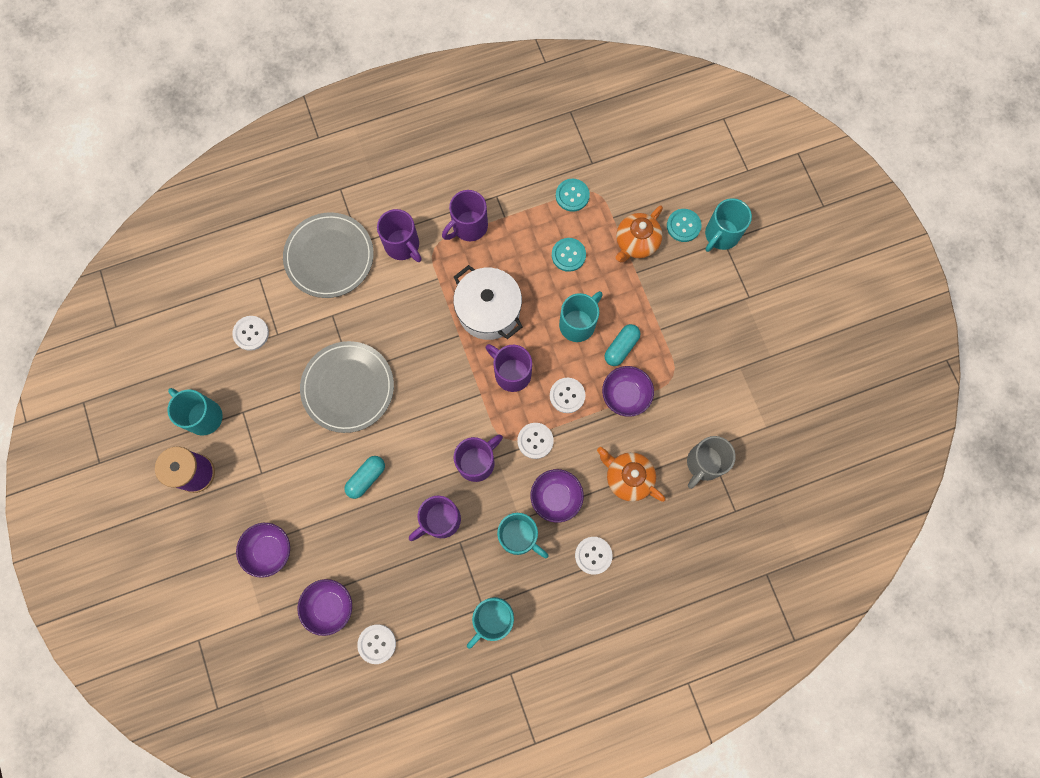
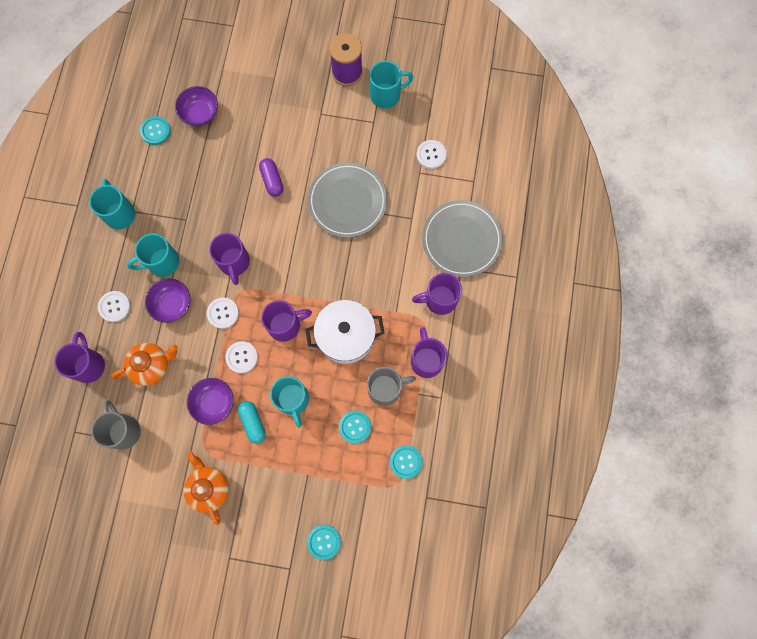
camera: 120 degrees right, 0 degrees up
purple bowl [236,523,290,577] -> none
turquoise capsule [344,456,385,499] -> purple capsule [259,158,283,197]
white button [357,624,396,664] -> turquoise button [140,116,171,145]
purple mug [409,496,461,541] -> purple mug moved to [54,332,105,383]
orange teapot [616,205,663,262] -> orange teapot moved to [184,452,229,525]
turquoise mug [705,198,752,252] -> none
none -> grey mug [367,367,416,406]

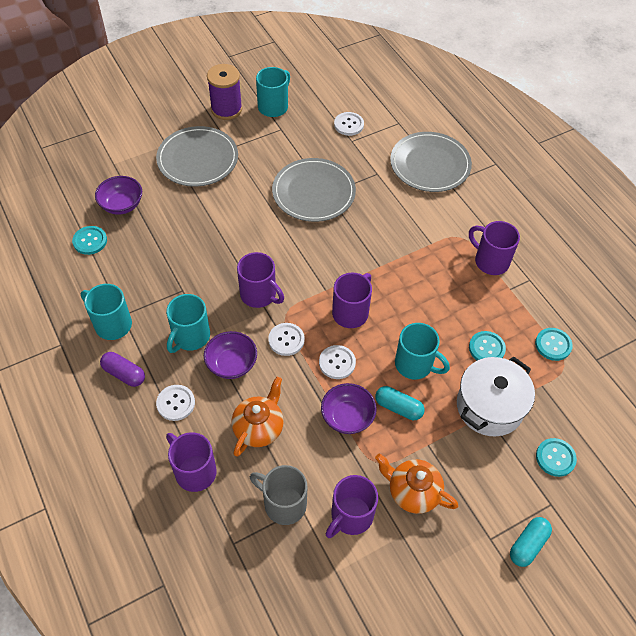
camera: 40 degrees left, 20 degrees down
purple capsule [259,158,283,197] -> purple capsule moved to [100,352,145,387]
white pot [305,300,384,364] -> white pot moved to [457,357,535,436]
grey mug [367,367,416,406] -> none
purple mug [412,273,462,315] -> purple mug moved to [326,475,378,538]
none -> grey plate [156,126,238,187]
none -> turquoise capsule [510,517,552,567]

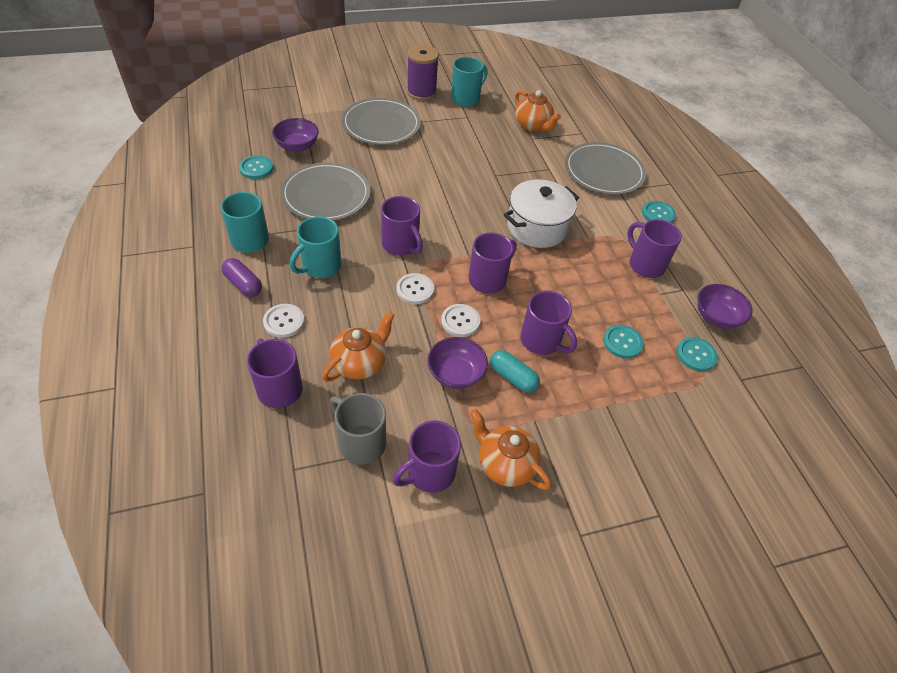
camera: 10 degrees right, 5 degrees down
purple bowl [204,331,257,379] -> purple bowl moved to [698,284,753,329]
grey plate [272,158,356,222] -> grey plate moved to [281,162,370,221]
white button [334,112,364,136] -> orange teapot [515,90,561,131]
turquoise mug [395,323,450,380] -> purple mug [520,291,577,355]
white pot [457,357,535,436] -> white pot moved to [504,180,579,248]
turquoise capsule [510,517,552,567] -> none
turquoise button [536,438,577,477] -> turquoise button moved to [642,201,676,223]

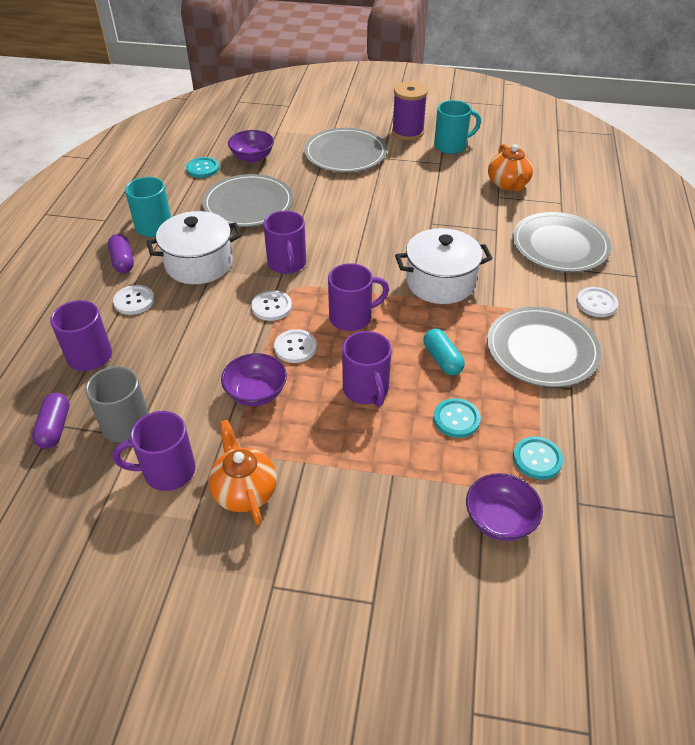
camera: 30 degrees right, 5 degrees down
turquoise mug [290,216,341,278] -> white pot [147,211,242,284]
orange teapot [322,311,395,382] -> none
turquoise capsule [490,350,540,393] -> turquoise capsule moved to [423,328,465,375]
purple mug [627,219,682,278] -> grey plate [487,307,601,387]
turquoise button [642,201,676,223] -> white button [576,287,619,317]
purple bowl [698,284,753,329] -> purple bowl moved to [466,473,543,541]
none -> purple capsule [32,393,69,449]

